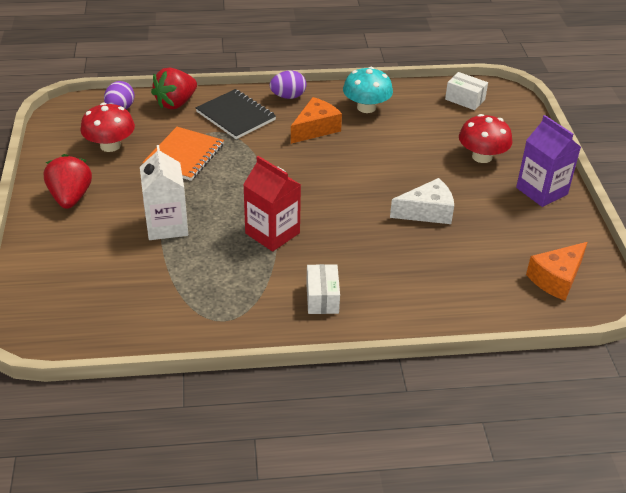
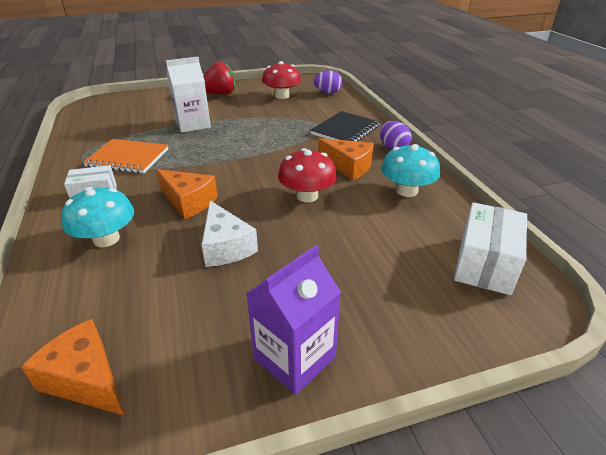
camera: 80 degrees right, 5 degrees down
orange notebook [142,127,224,181] -> orange notebook moved to [83,139,168,173]
red strawberry [151,67,197,109] -> none
red carton [243,156,301,252] -> none
white box [445,72,488,110] -> white box [454,202,527,295], size x1.53
red mushroom [459,114,512,163] -> red mushroom moved to [278,148,337,203]
none -> turquoise mushroom [61,187,134,247]
none -> orange cheese [156,169,218,219]

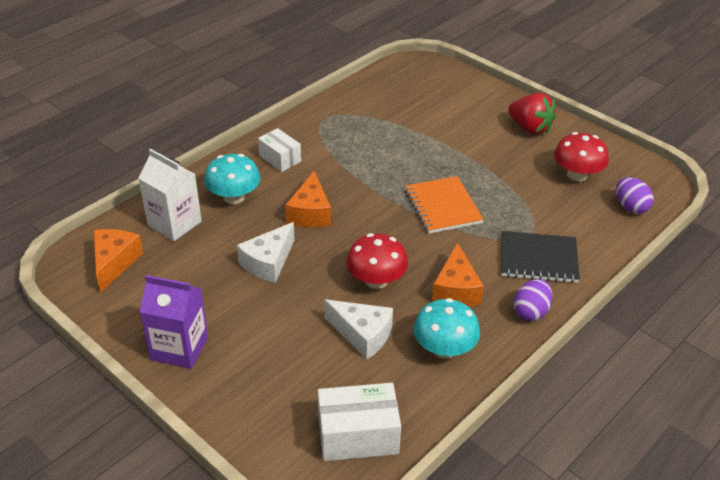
camera: 60 degrees right, 5 degrees up
orange notebook [83,139,168,173] -> orange notebook moved to [405,176,484,234]
white carton [166,57,211,133] -> white carton moved to [138,149,202,241]
none -> white cheese [324,299,393,360]

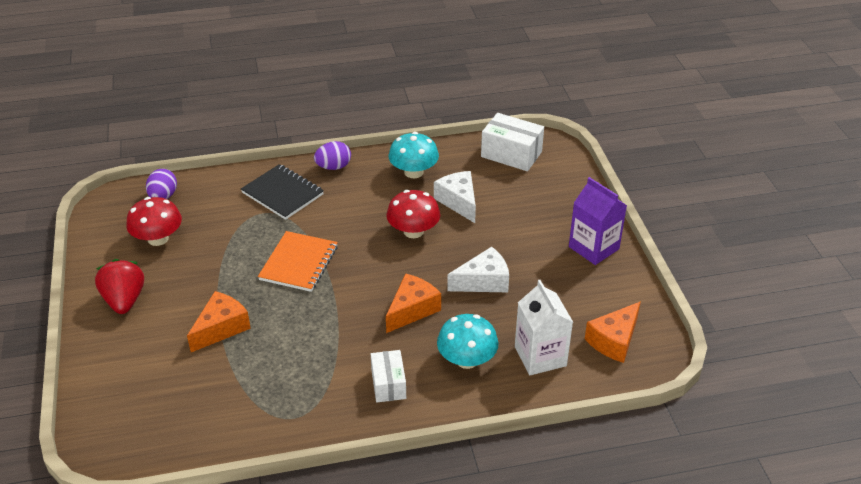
camera: 145 degrees left, 0 degrees up
orange cheese [432,242,484,306] -> orange cheese moved to [187,291,251,352]

